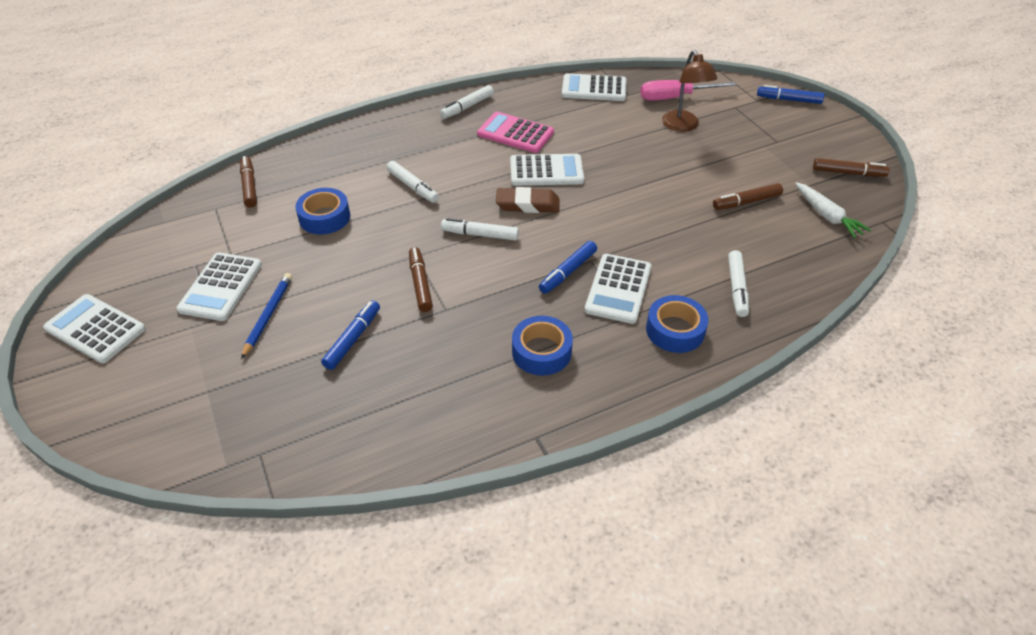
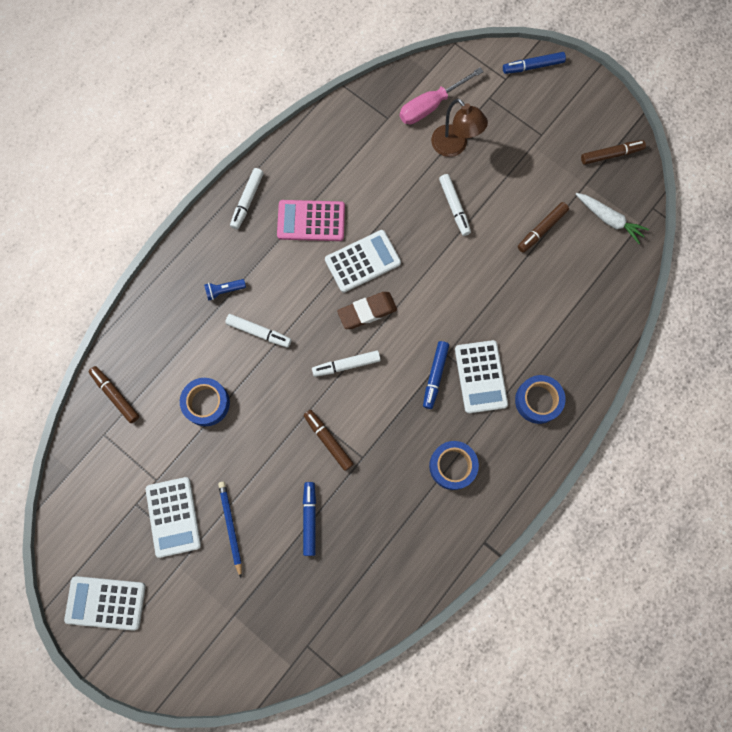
camera: 25 degrees left, 30 degrees up
white calculator [562,73,626,101] -> none
white marker [728,250,749,317] -> white marker moved to [439,174,471,236]
none -> blue flashlight [204,279,246,301]

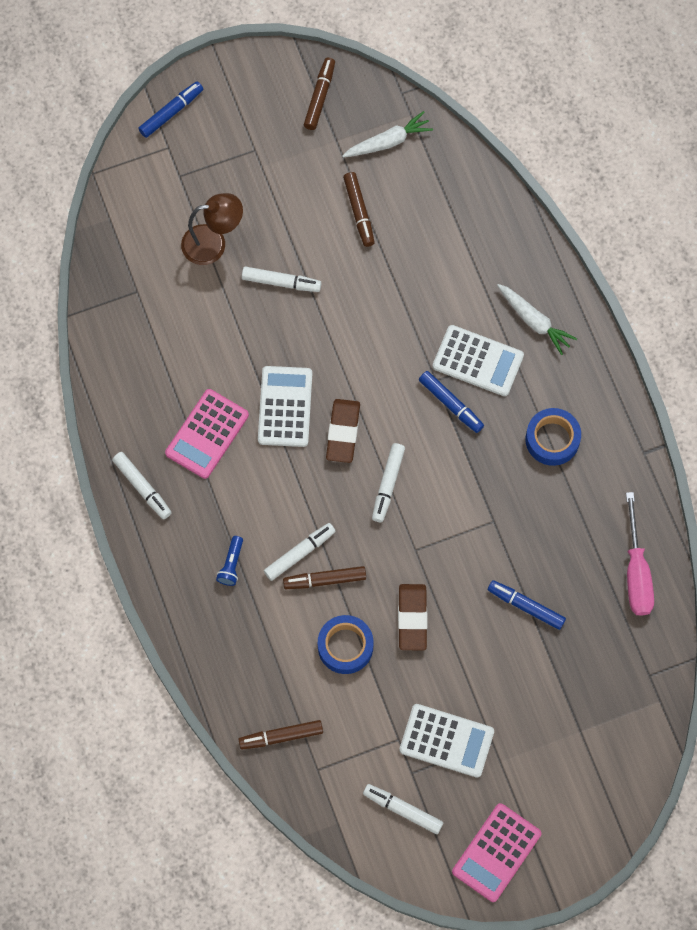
camera: 60 degrees left, 5 degrees down
white calculator [64,576,146,631] -> pink calculator [452,803,541,902]
blue pencil [218,482,242,578] -> none
brown marker [304,410,354,471] -> brown marker moved to [283,566,366,589]
pink screwdriver [400,67,484,124] -> pink screwdriver moved to [626,492,654,616]
blue marker [503,52,566,74] -> blue marker turned 150 degrees counterclockwise [138,81,203,138]
blue tape [515,375,565,424] -> white carrot [497,284,577,355]
none -> white marker [363,784,444,834]
none -> brown eraser [398,584,427,650]

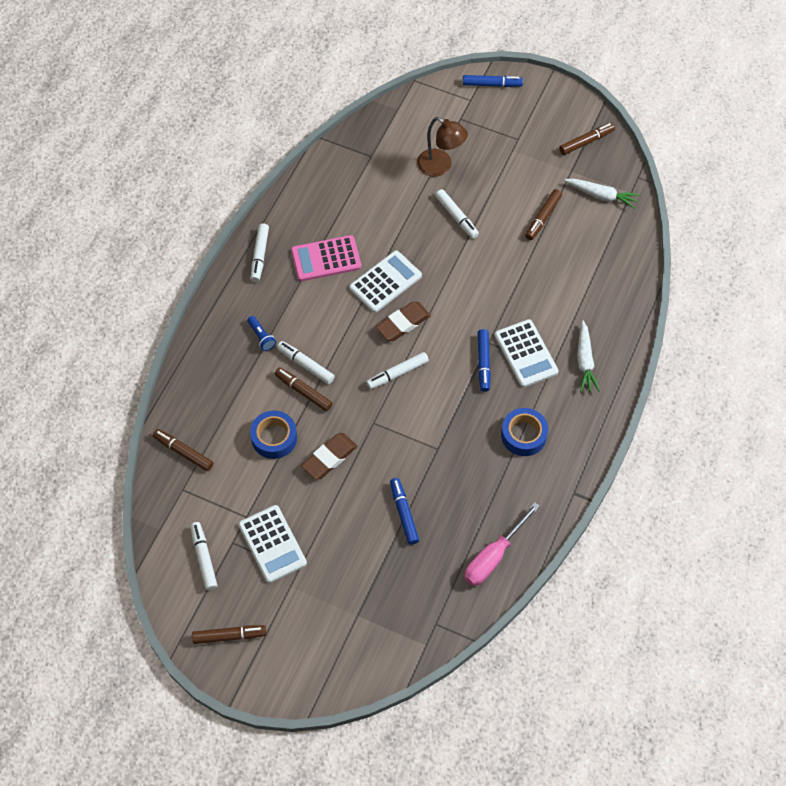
camera: 45 degrees right, 10 degrees down
blue flashlight [216,536,243,586] -> blue flashlight turned 90 degrees counterclockwise [247,316,276,351]
white marker [264,523,336,581] -> white marker turned 150 degrees counterclockwise [277,341,335,384]
pink calculator [452,803,541,902] -> brown marker [192,625,266,644]

